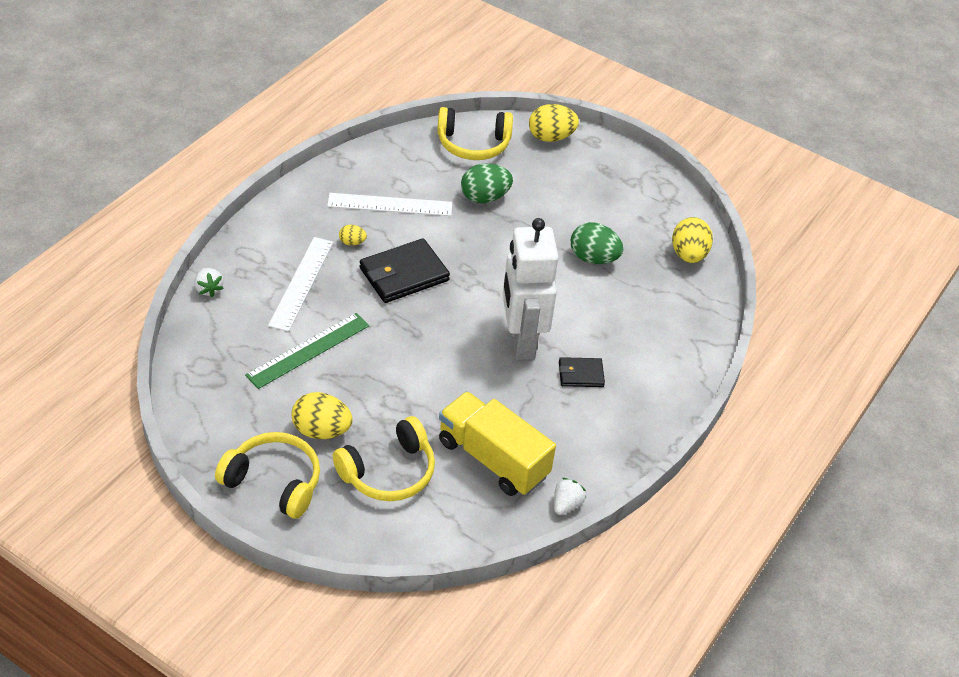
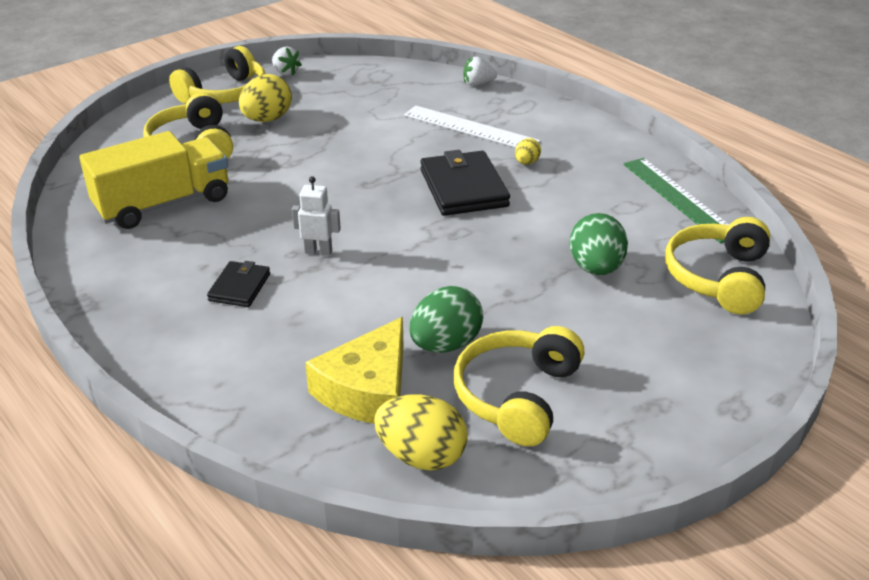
camera: 110 degrees right, 10 degrees down
green ruler [245,313,369,389] -> green ruler moved to [624,158,729,243]
white ruler [327,193,452,216] -> none
white robot [502,218,559,360] -> white robot [292,176,341,256], size x0.41
yellow egg [529,104,579,142] -> none
white strawberry [554,478,586,515] -> white strawberry moved to [272,47,302,76]
none -> yellow cheese [305,317,404,424]
none -> yellow headphones [454,326,585,446]

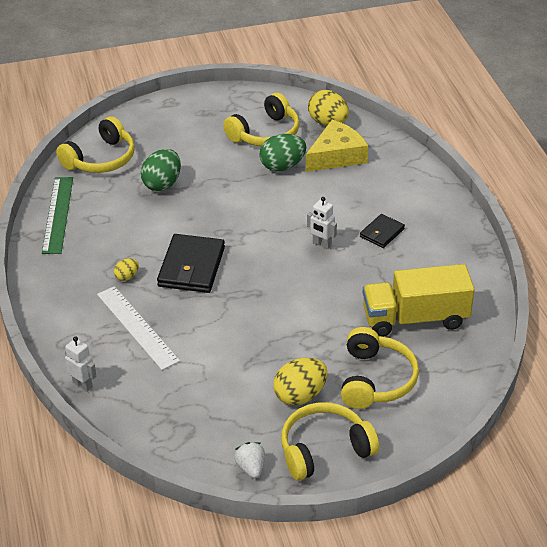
camera: 155 degrees left, 5 degrees up
white strawberry [464,57,497,86] -> white robot [65,337,96,392]

